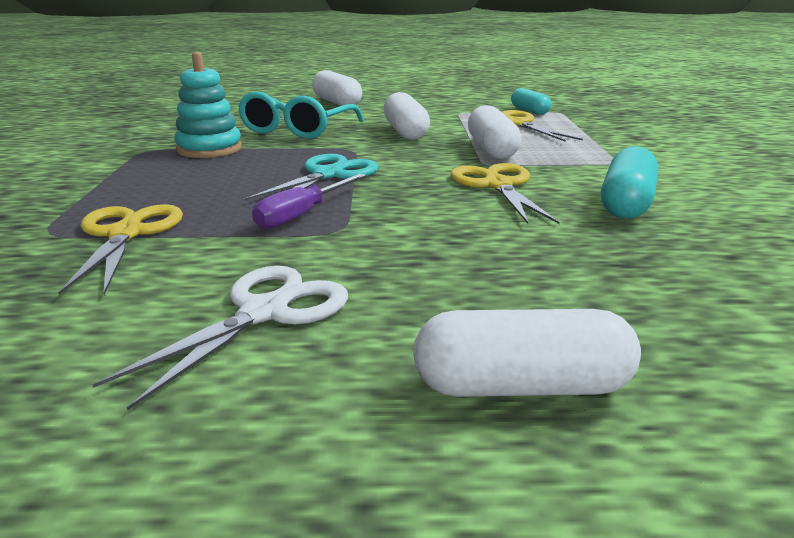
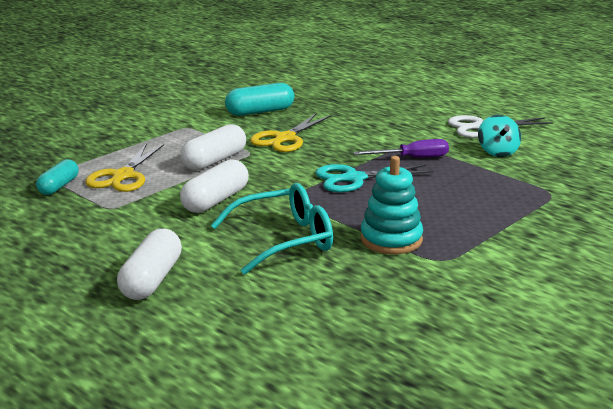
camera: 135 degrees left, 0 degrees up
yellow scissors [58,204,183,295] -> none
white capsule [413,309,641,397] -> none
none -> turquoise spinning top [478,115,521,157]

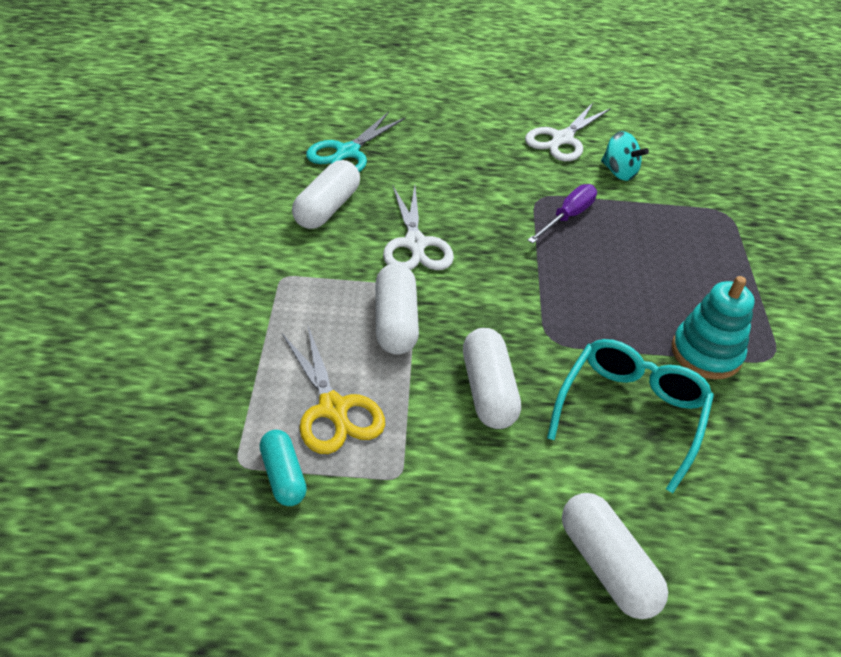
camera: 45 degrees left, 20 degrees up
turquoise capsule [225,83,294,116] -> white capsule [292,160,360,229]
yellow scissors [250,114,331,152] -> white scissors [383,186,454,270]
turquoise scissors [315,164,434,192] -> turquoise scissors moved to [306,112,405,172]

